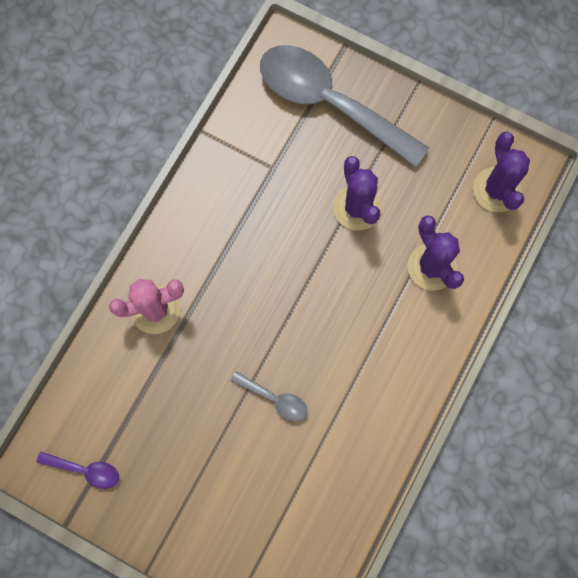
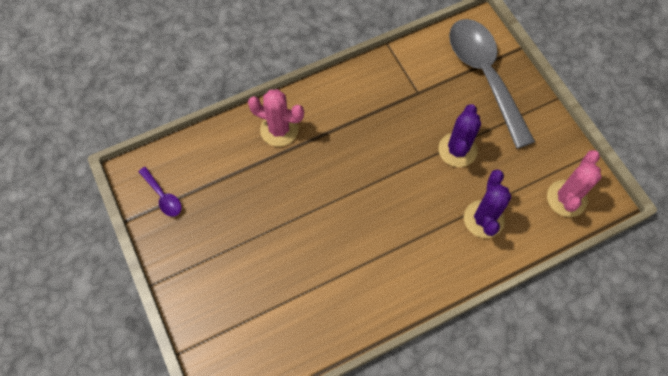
camera: 35 degrees right, 10 degrees down
grey spoon [231,371,308,422] -> none
purple cactus [473,131,530,212] -> pink cactus [547,150,602,217]

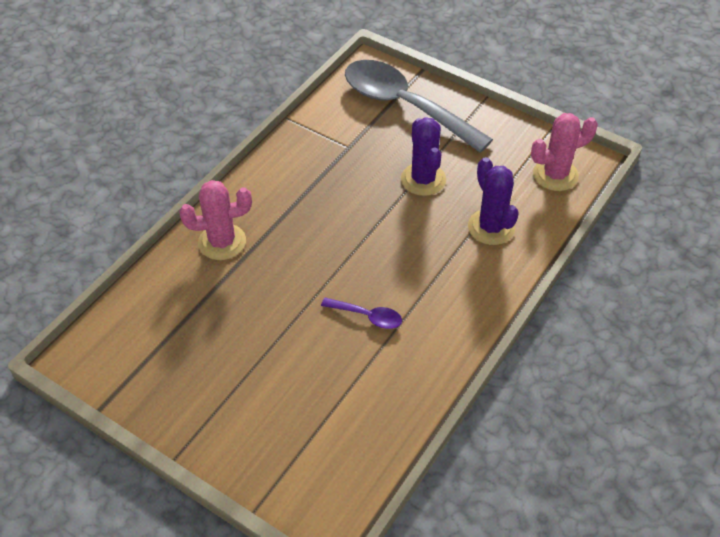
camera: 30 degrees left, 15 degrees down
purple spoon [138,167,181,217] -> purple spoon moved to [321,298,402,329]
pink cactus [547,150,602,217] -> pink cactus turned 75 degrees clockwise [531,113,598,191]

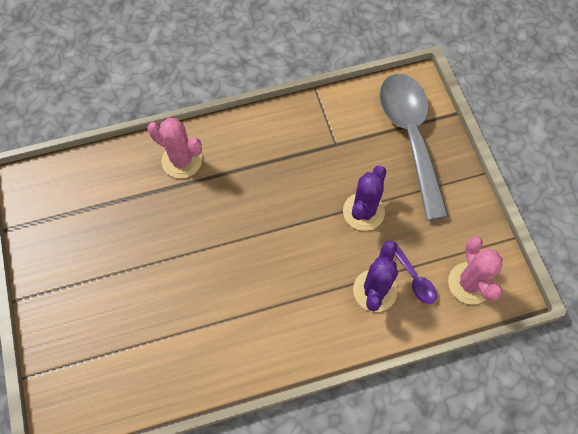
camera: 40 degrees right, 15 degrees up
purple spoon [321,298,402,329] -> purple spoon moved to [395,242,437,304]
pink cactus [531,113,598,191] -> pink cactus turned 60 degrees clockwise [448,236,503,304]

